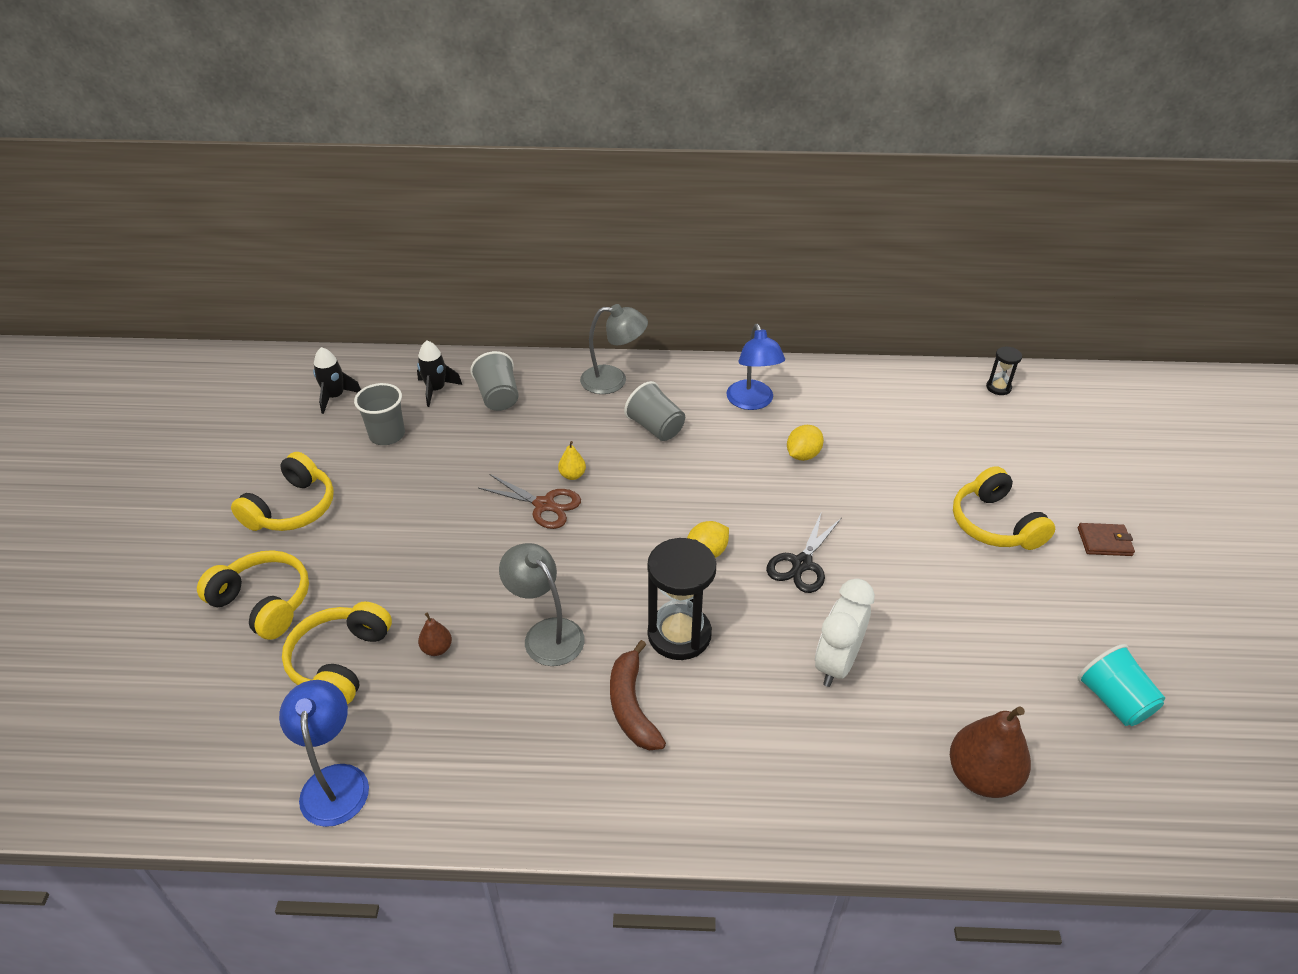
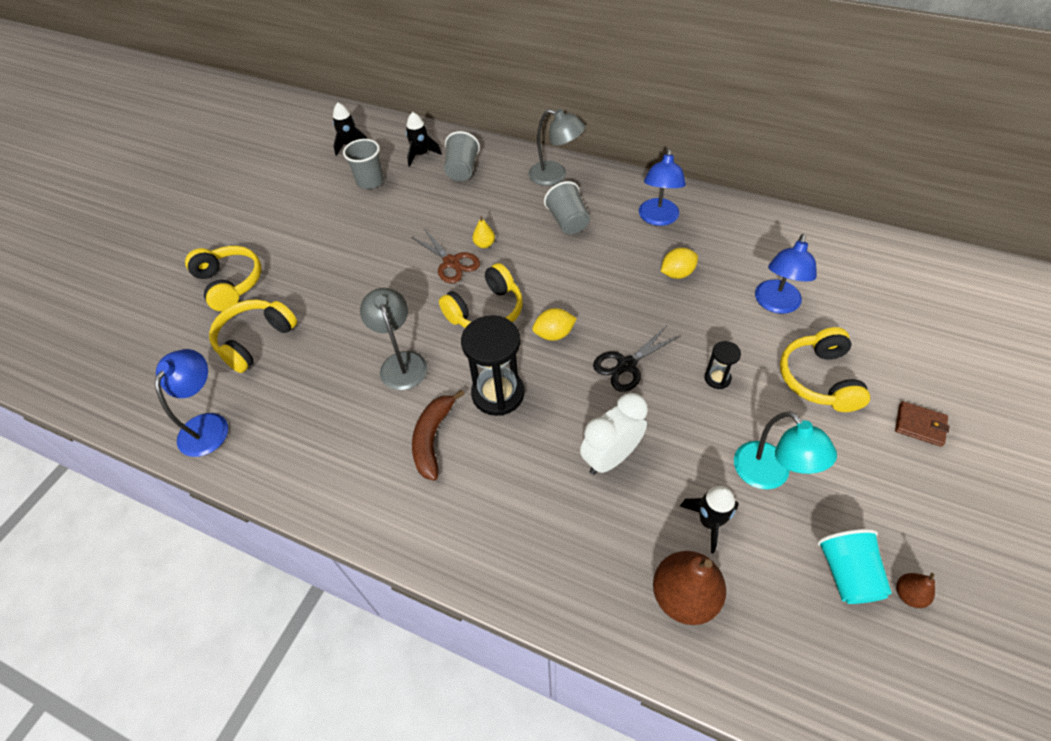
camera: 25 degrees right, 10 degrees up
yellow headphones [231,452,334,531] -> yellow headphones moved to [439,263,523,328]
brown pear [418,612,452,656] -> brown pear moved to [896,573,935,608]
black hourglass [986,347,1022,395] -> black hourglass moved to [704,341,741,389]
none -> black rocket [680,486,739,553]
none -> turquoise lamp [734,411,837,490]
none -> blue lamp [755,234,817,314]

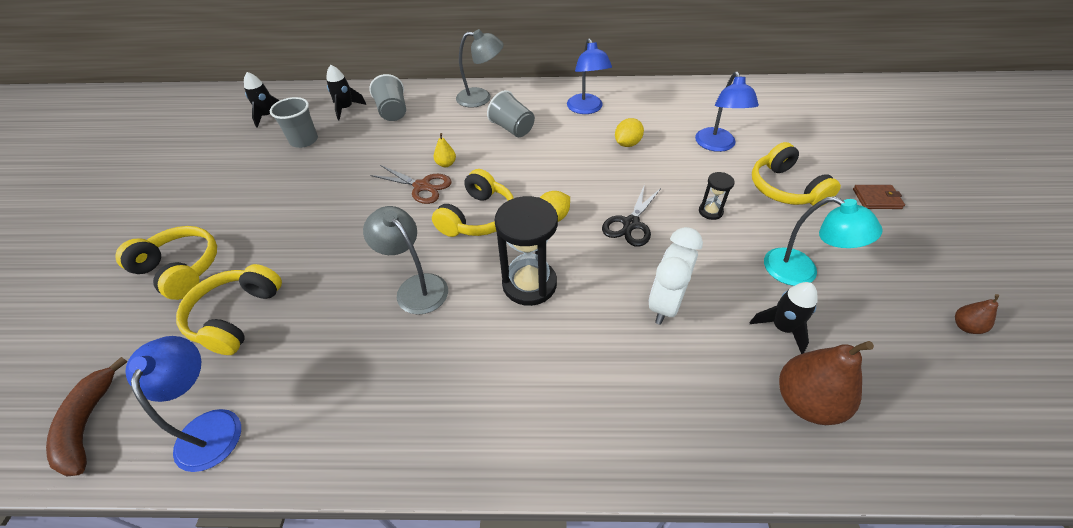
camera: 25 degrees left, 5 degrees down
brown banana [412,390,465,481] -> brown banana moved to [46,357,128,476]
turquoise cup [817,529,892,604] -> none

